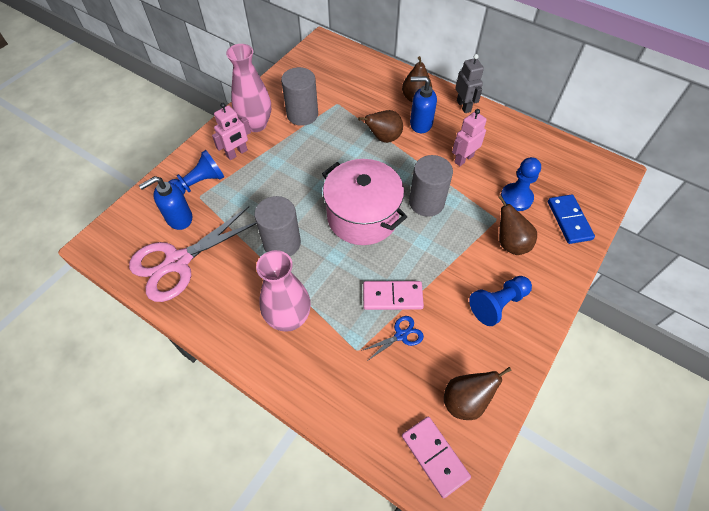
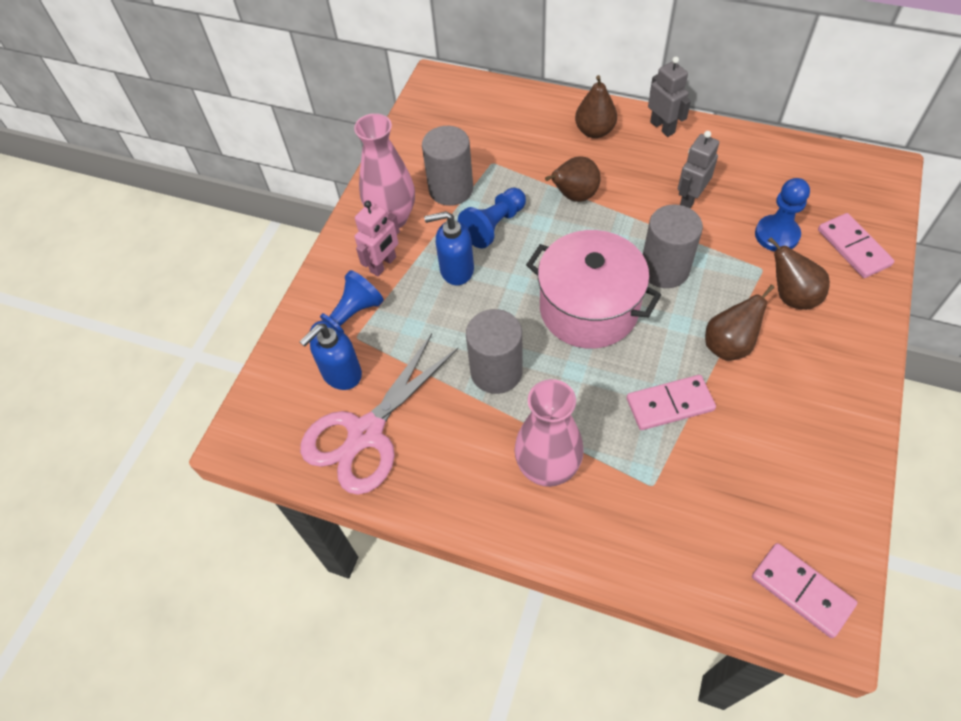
camera: 10 degrees left, 0 degrees up
blue scissors [361,316,424,360] -> none
blue soap dispenser [410,76,437,133] -> blue soap dispenser moved to [424,211,474,285]
brown pear [444,367,512,420] -> brown pear moved to [705,285,775,361]
pink robot [452,109,487,166] -> grey robot [678,131,719,208]
blue pawn [469,276,532,326] -> blue pawn moved to [458,188,526,249]
blue domino [548,194,595,244] -> pink domino [818,213,894,278]

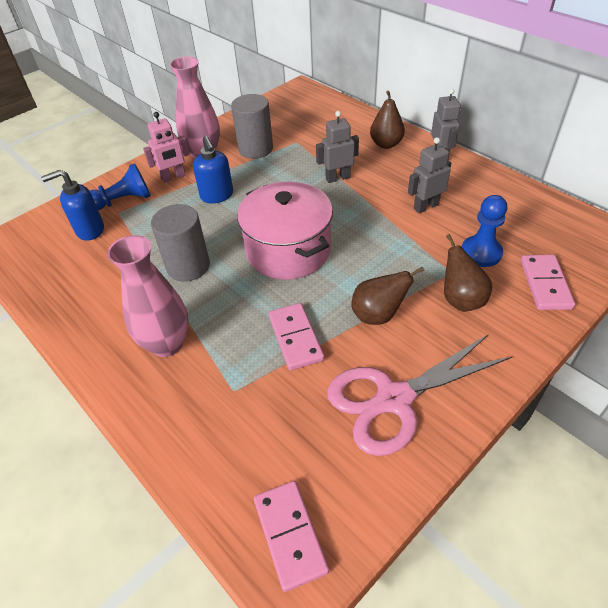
camera: 25 degrees right, 10 degrees down
pink scissors [300,333,458,495] -> pink scissors moved to [327,334,512,456]
blue soap dispenser [424,211,474,285] -> blue soap dispenser turned 135 degrees counterclockwise [193,136,233,203]
blue pawn [458,188,526,249] -> none
brown pear [545,156,600,202] -> grey robot [316,111,359,183]
pink domino [626,375,716,430] -> pink domino turned 60 degrees clockwise [269,303,324,370]
grey cylinder [643,205,703,288] -> none

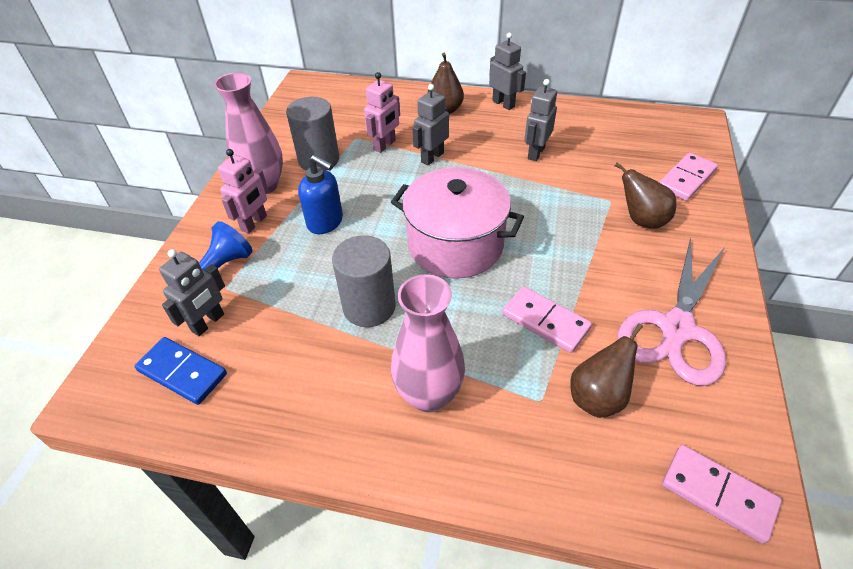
camera: 35 degrees left, 0 degrees up
blue soap dispenser [41,170,104,241] -> grey robot [159,249,225,336]
brown pear [352,266,424,325] -> brown pear moved to [570,323,643,418]
blue pawn [462,195,507,267] -> none
pink domino [521,255,575,310] -> pink domino turned 75 degrees clockwise [659,153,718,201]
none -> blue domino [134,337,227,405]
none -> pink robot [364,72,400,153]

